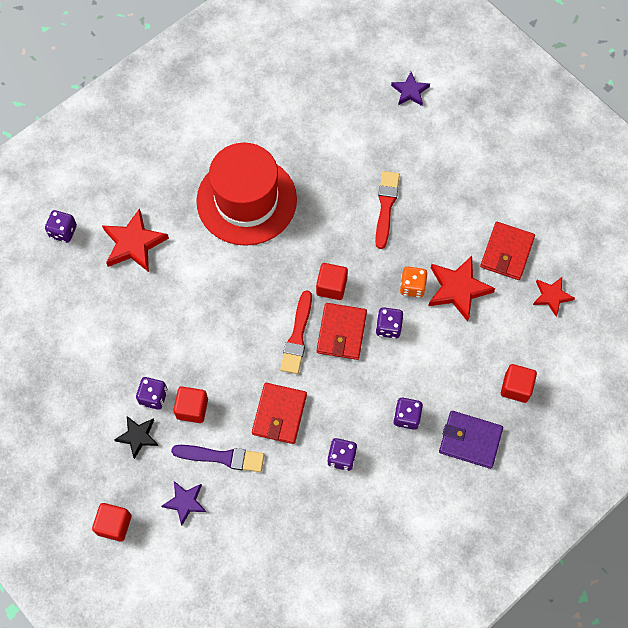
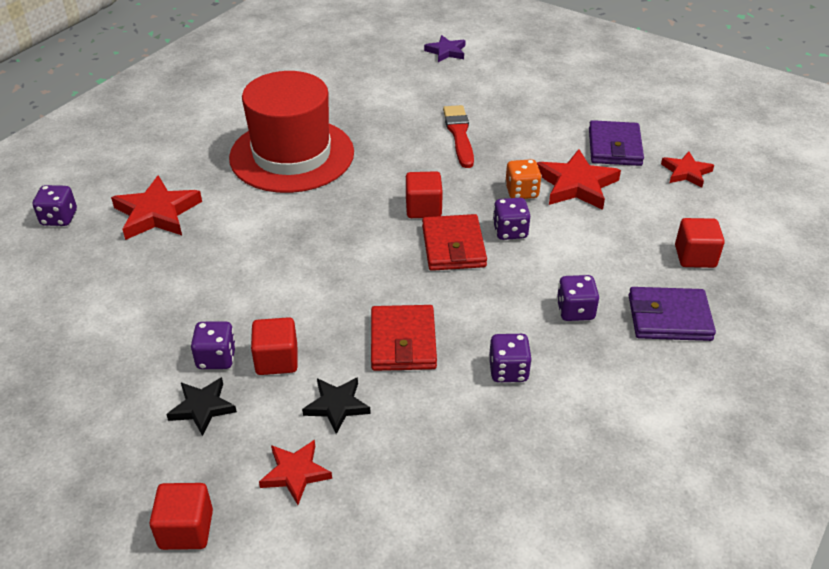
camera: 15 degrees left, 25 degrees down
purple star [162,481,206,525] -> red star [259,440,332,505]
purple brush [171,445,264,472] -> black star [302,377,371,434]
red brush [280,290,312,374] -> none
red wallet [480,222,535,280] -> purple wallet [589,120,644,166]

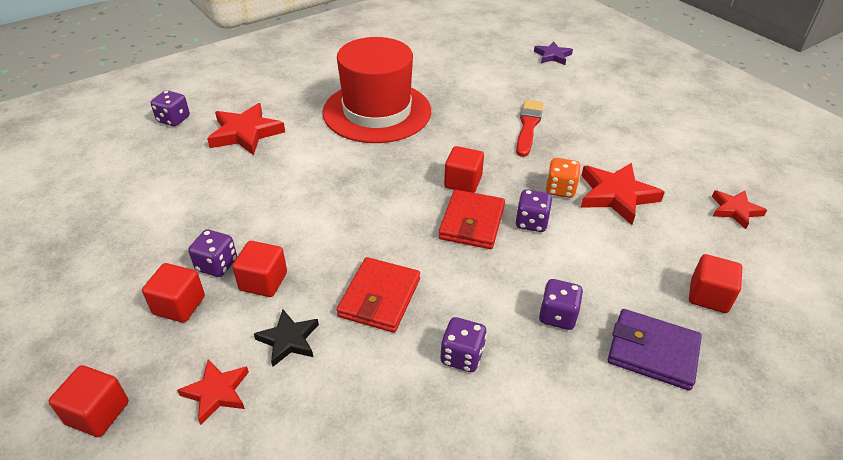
camera: 20 degrees right, 0 degrees up
black star [166,377,237,436] -> red cube [142,263,205,323]
purple wallet [589,120,644,166] -> none

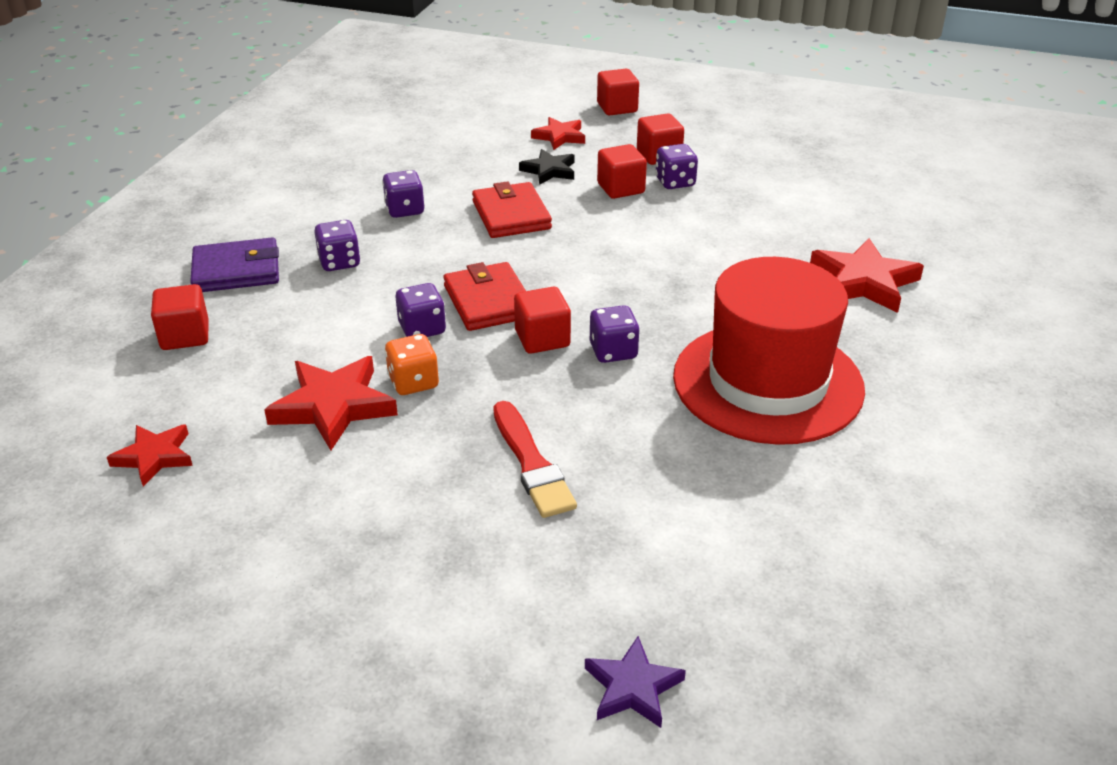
camera: 145 degrees right, 5 degrees down
purple dice [151,90,190,126] -> purple dice moved to [590,305,640,363]

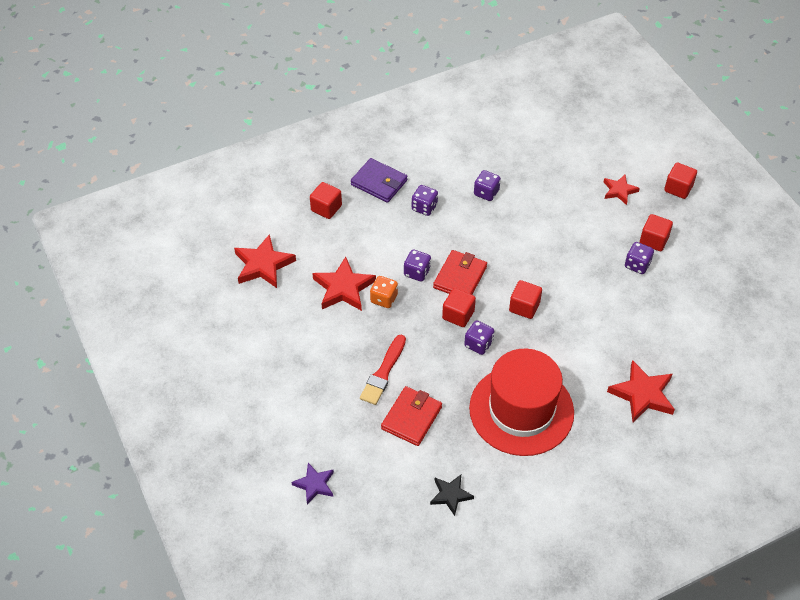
camera: 45 degrees right, 15 degrees up
red star [107,424,193,487] -> red star [234,234,296,288], size x1.63
red wallet [472,181,552,238] -> red wallet moved to [381,386,442,446]
black star [519,149,574,185] -> black star moved to [430,475,474,516]
red cube [597,144,647,199] -> red cube moved to [509,280,542,319]

